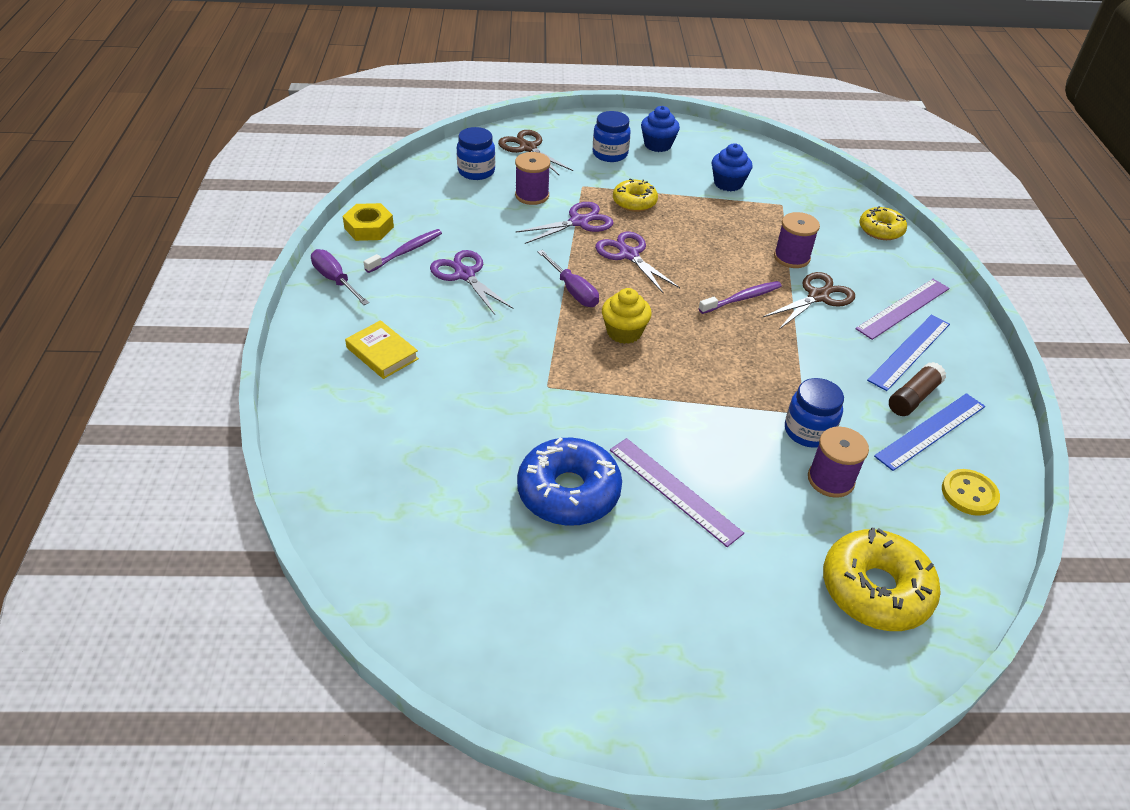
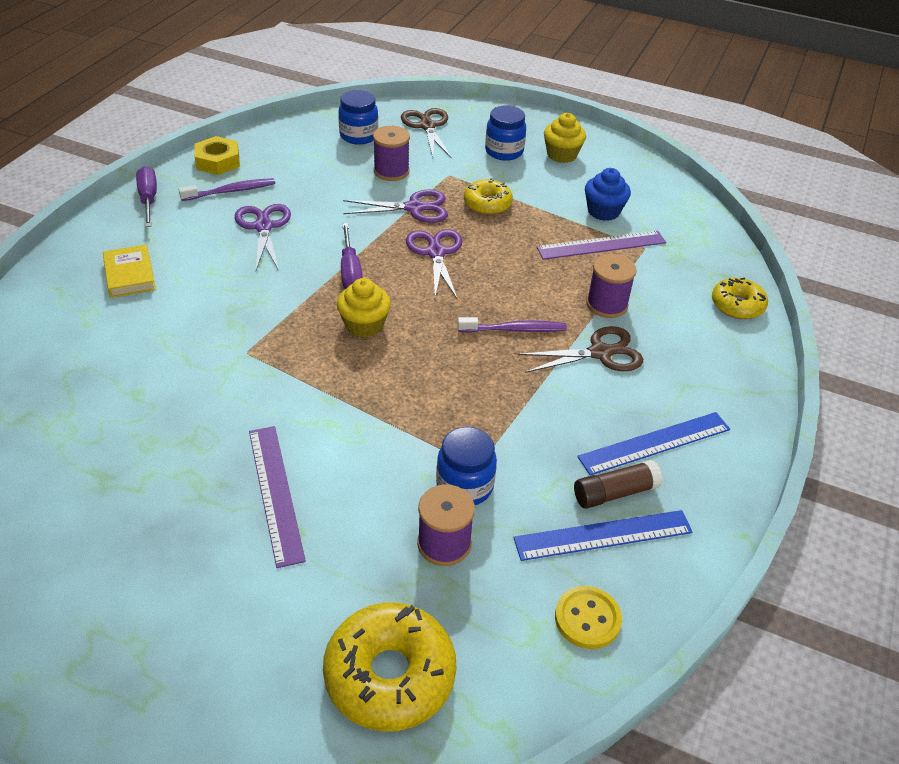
camera: 25 degrees right, 0 degrees up
blue donut [517,437,622,526] -> none
blue cupcake [641,106,680,152] -> yellow cupcake [544,113,586,163]
purple ruler [855,279,950,340] -> purple ruler moved to [536,231,666,260]

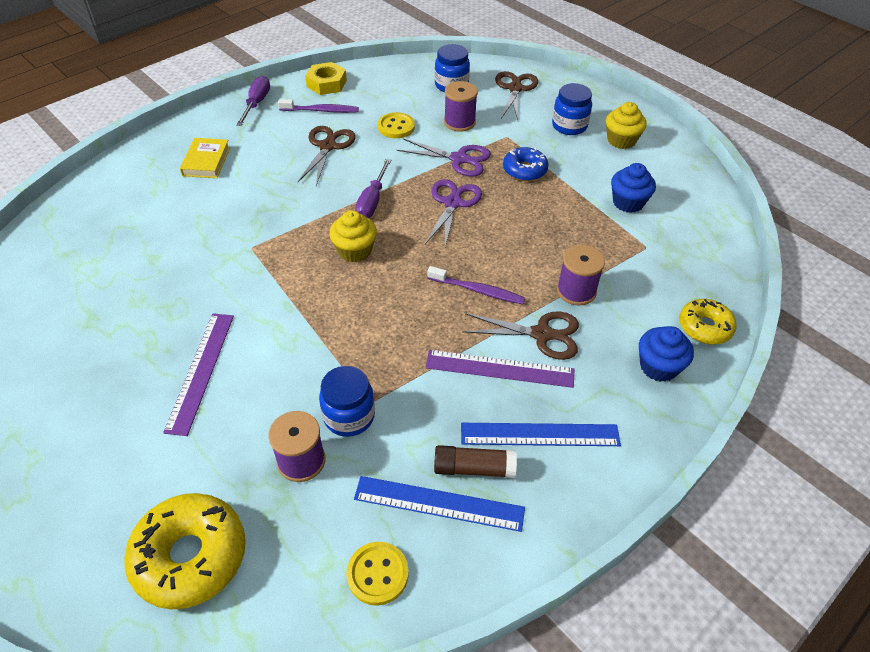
camera: 25 degrees right, 5 degrees up
purple scissors [235,204,291,271] -> brown scissors [298,126,356,186]
yellow donut [464,178,513,215] -> blue donut [503,147,549,181]
purple ruler [536,231,666,260] -> purple ruler moved to [425,350,575,388]
none -> yellow button [378,112,415,138]
none -> blue cupcake [639,326,694,382]

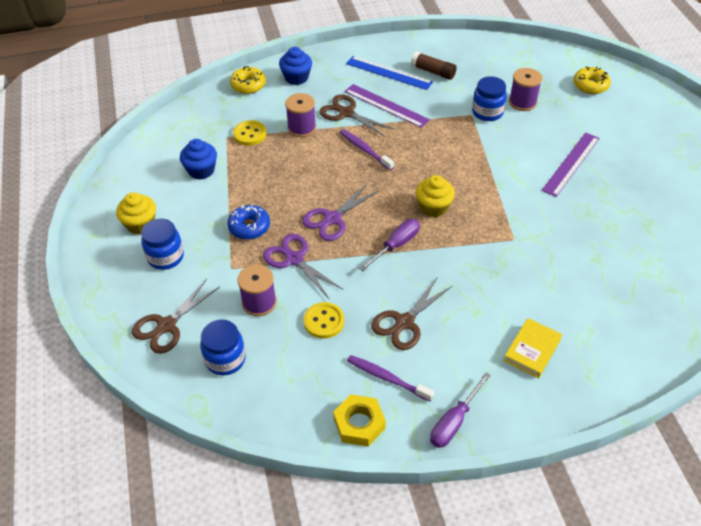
camera: 150 degrees left, 0 degrees up
yellow donut [124,493,246,609] -> yellow donut [573,67,611,94], size x0.61
yellow button [346,542,409,606] -> yellow button moved to [233,120,267,146]
blue ruler [354,476,525,532] -> none

